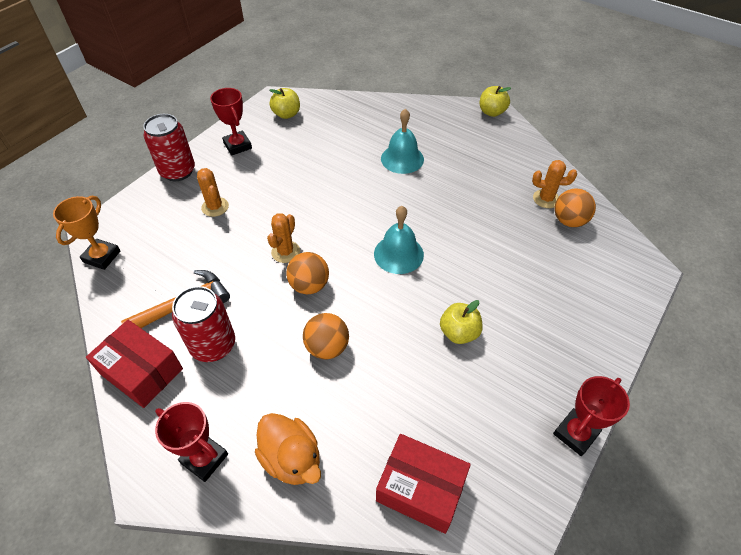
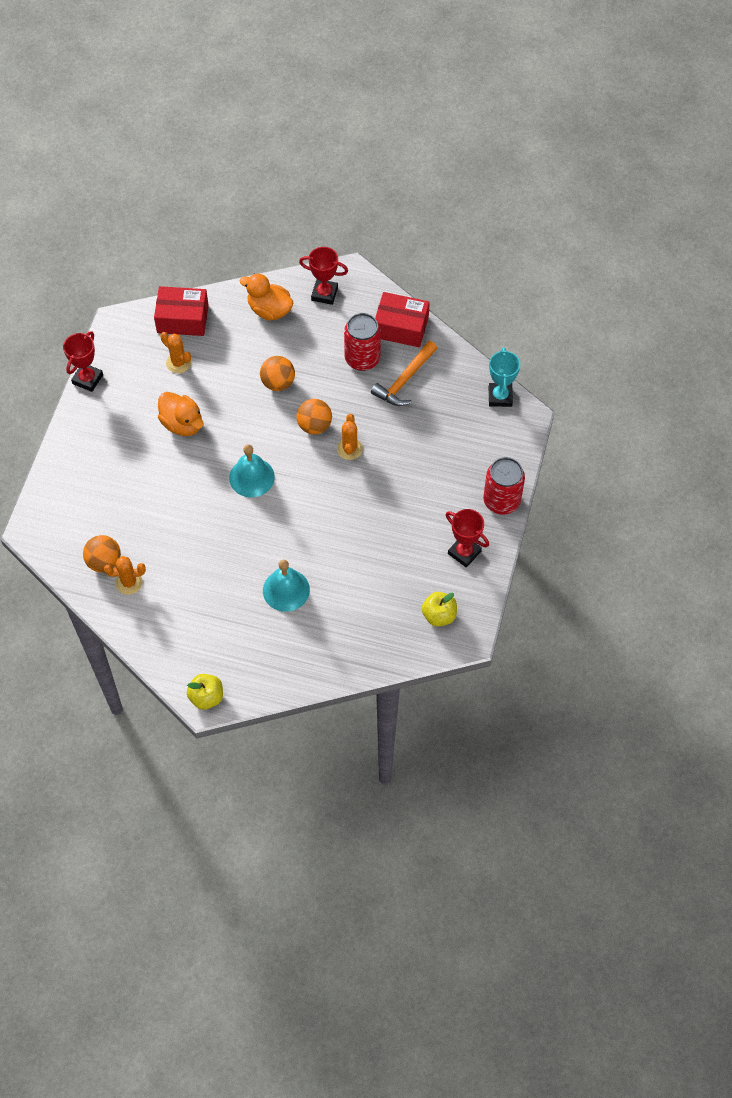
camera: 160 degrees right, 10 degrees up
orange trophy [53,196,121,270] -> turquoise trophy [489,347,520,407]
orange cactus [197,168,229,217] -> orange cactus moved to [160,332,191,373]
yellow apple [440,300,483,344] -> orange duck [158,392,204,436]

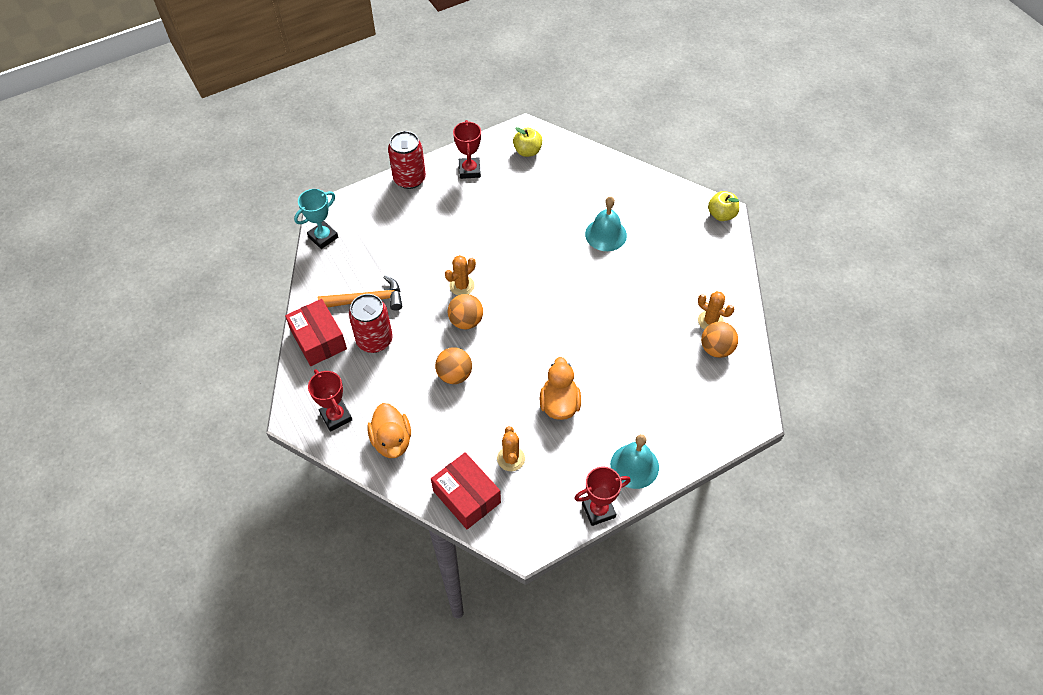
camera: 135 degrees left, 5 degrees down
turquoise bell [229,444,275,497] -> turquoise bell moved to [610,434,659,489]

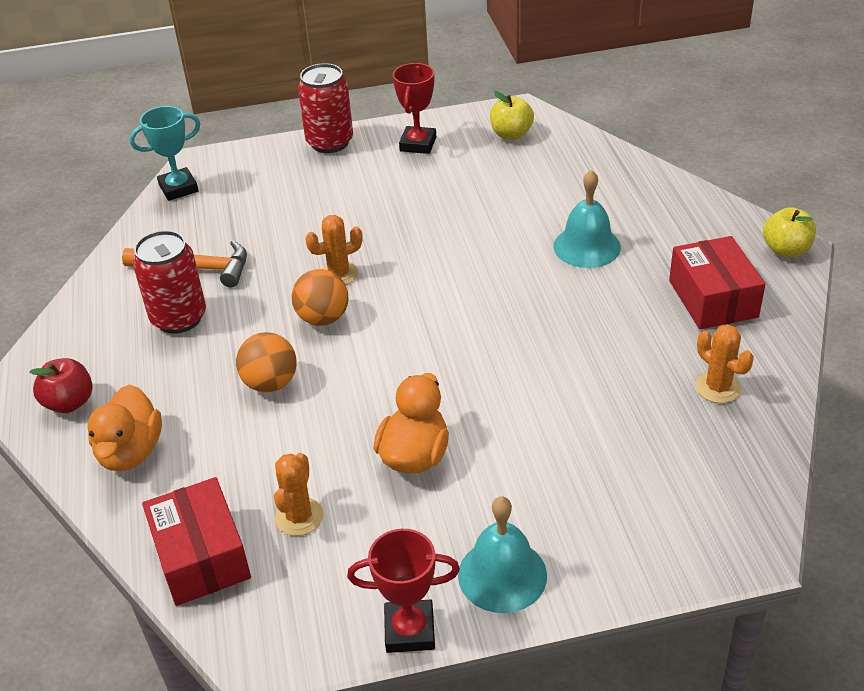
camera: 20 degrees right, 15 degrees down
red box [285,299,347,366] -> red box moved to [669,236,766,329]
red trophy [308,369,352,432] -> red apple [29,358,93,413]
orange ball [701,322,738,358] -> none

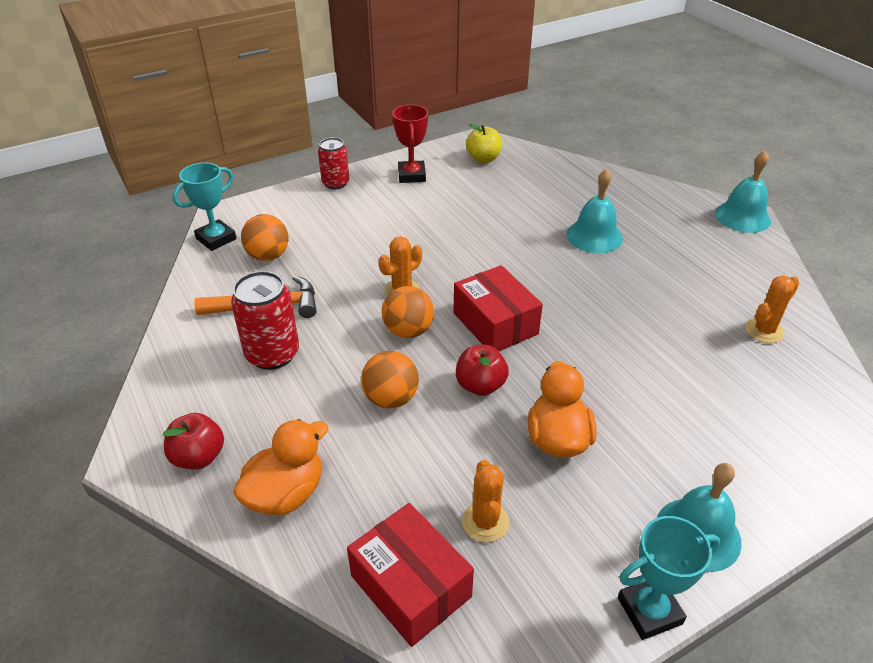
camera: 20 degrees left, 0 degrees up
orange duck [87,384,162,471] -> orange duck turned 120 degrees counterclockwise [233,419,329,515]
red can [298,63,353,153] -> red can [318,138,349,189], size x0.66
red trophy [347,529,460,653] -> turquoise trophy [618,516,720,640]
red box [669,236,766,329] -> red box moved to [453,265,543,351]
orange cactus [696,324,754,403] -> orange cactus turned 75 degrees counterclockwise [745,276,799,343]
yellow apple [763,207,816,257] -> turquoise bell [715,151,771,233]
none -> orange ball [241,214,288,261]
none -> red apple [456,345,509,396]

